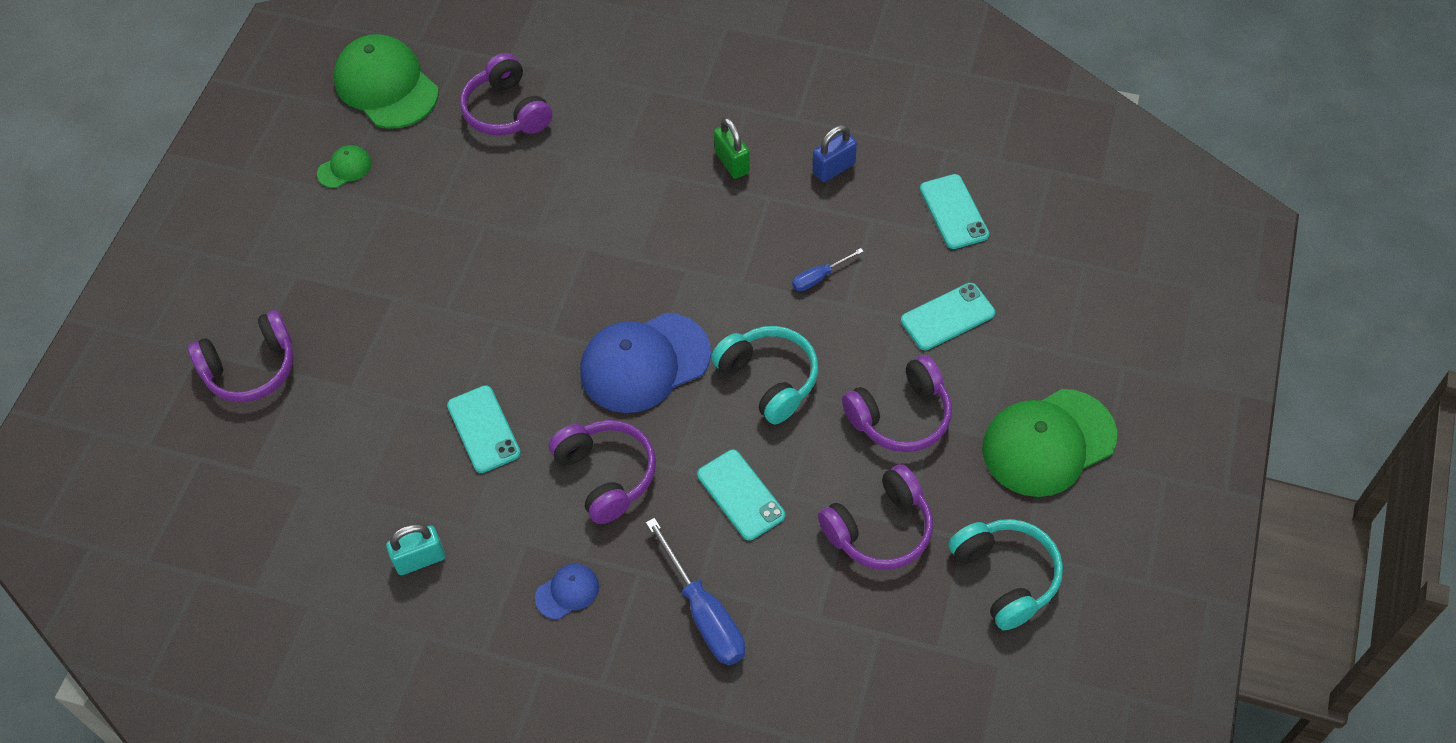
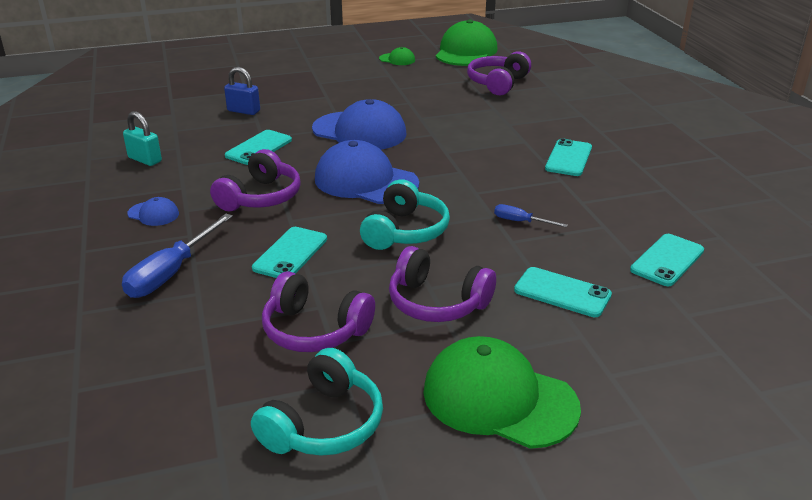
camera: 55 degrees right, 25 degrees down
purple headphones [188,310,294,402] -> none
green padlock [714,117,750,179] -> turquoise phone [545,138,592,176]
blue padlock [813,125,857,182] -> blue padlock moved to [224,67,260,115]
none -> blue cap [312,99,407,150]

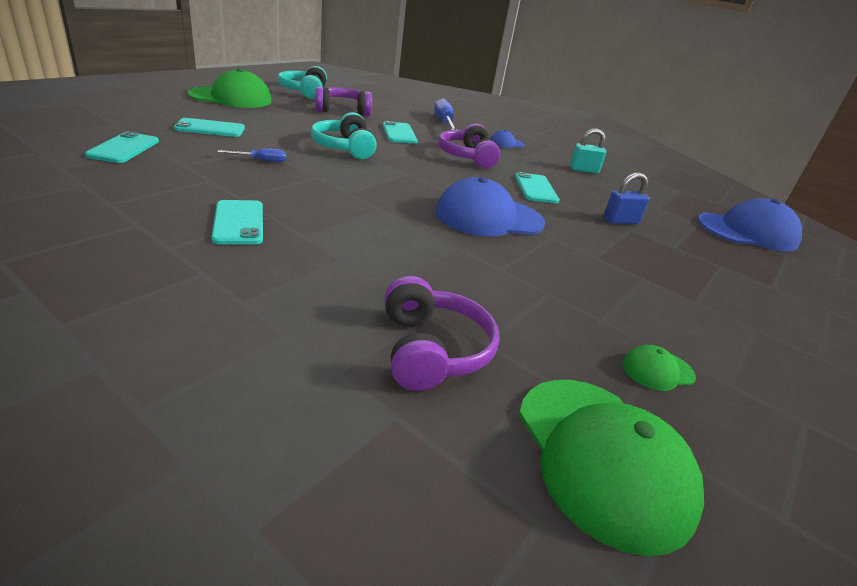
camera: 140 degrees right, 0 degrees up
blue cap [315,140,419,204] -> blue cap moved to [698,198,802,251]
purple headphones [389,246,496,322] -> none

